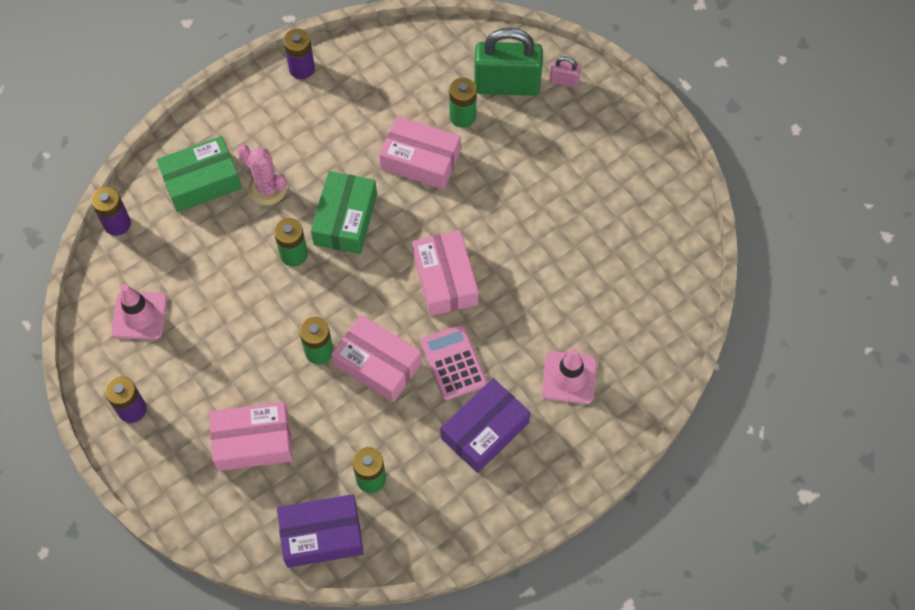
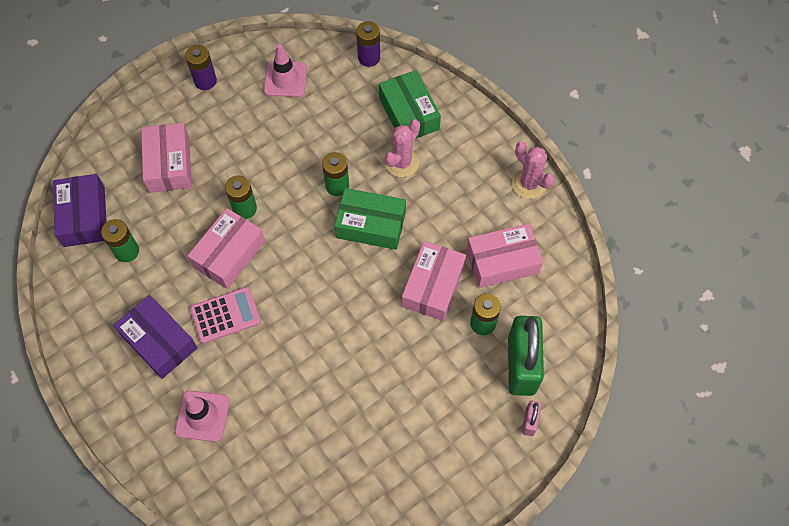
camera: 90 degrees right, 0 degrees up
purple battery [283,29,315,79] -> pink cactus [512,142,554,199]
pink box [412,230,479,316] -> pink box moved to [466,223,543,288]

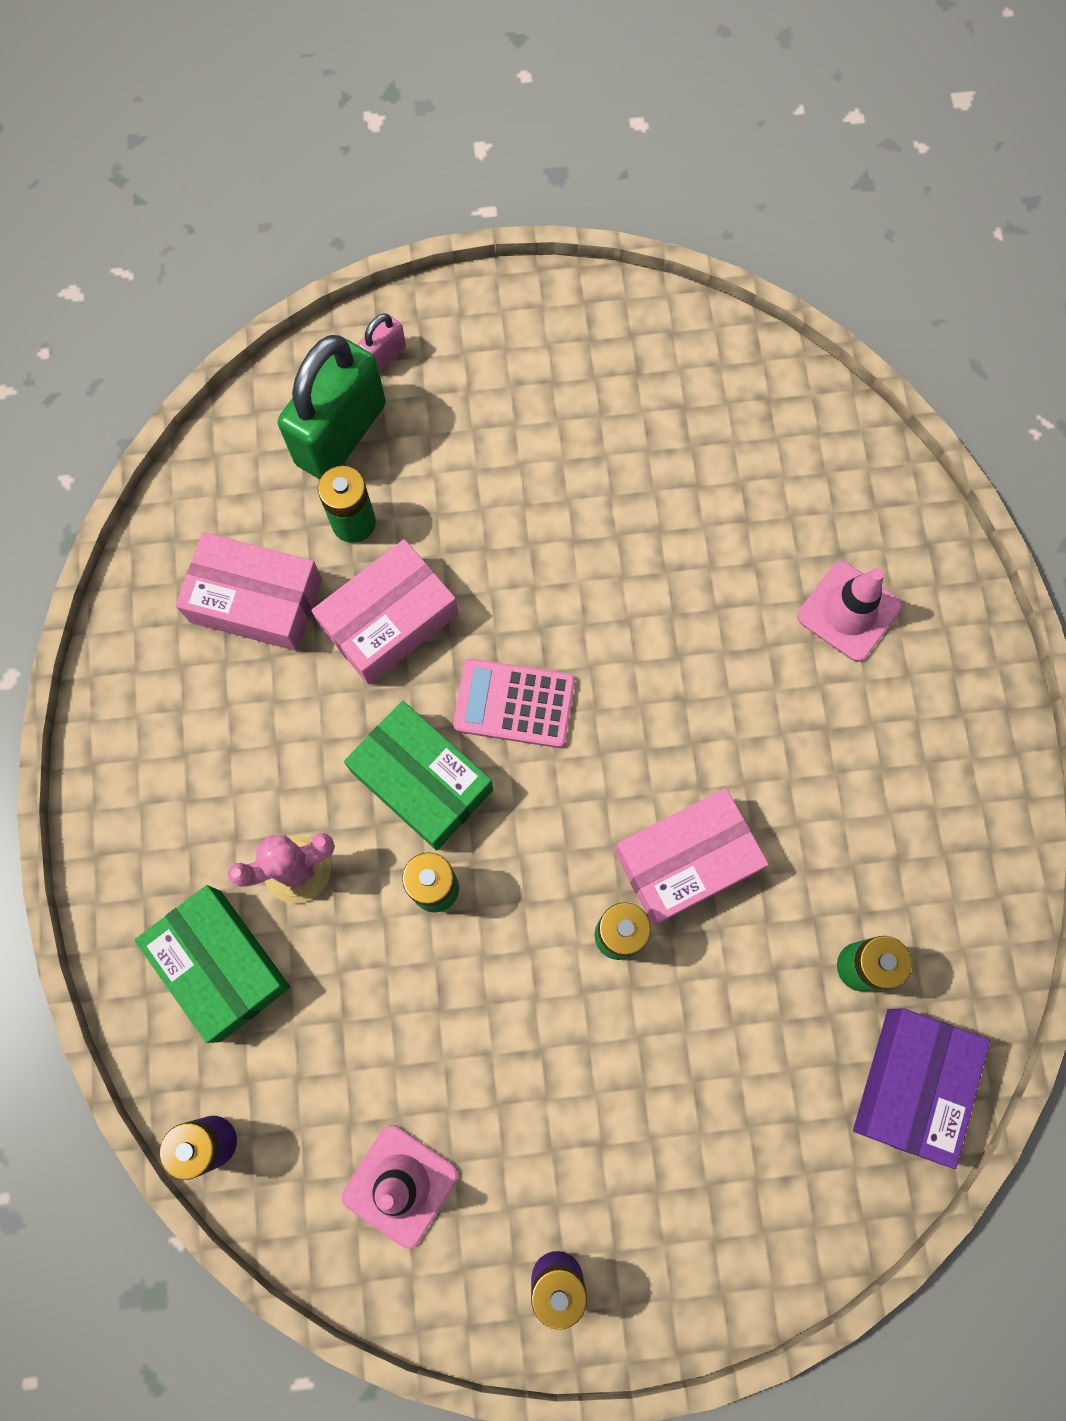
camera: 150 degrees left, 10 degrees up
purple box [113,295,197,379] -> none
pink box [141,123,192,193] -> none
pink calculator [190,287,261,344] -> pink calculator moved to [453,658,575,748]
green box [379,70,441,139] -> green box turned 45 degrees counterclockwise [134,885,290,1043]
pink cactus [512,142,554,199] -> none

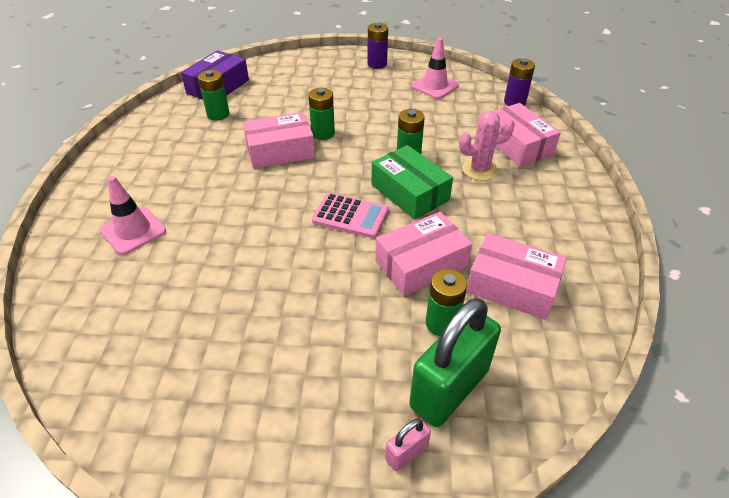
camera: 170 degrees left, 30 degrees down
green box [134,885,290,1043] -> pink box [494,103,561,167]

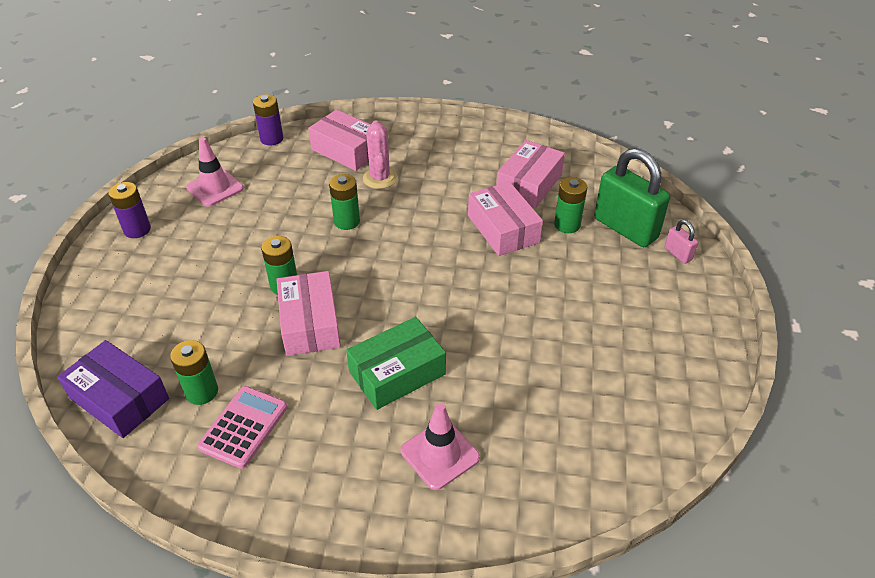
camera: 85 degrees left, 0 degrees up
pink calculator [312,193,389,238] -> pink calculator moved to [197,386,288,469]
green box [371,145,453,220] -> green box moved to [346,317,446,410]
pink box [494,103,561,167] -> pink box turned 60 degrees clockwise [308,109,370,171]

